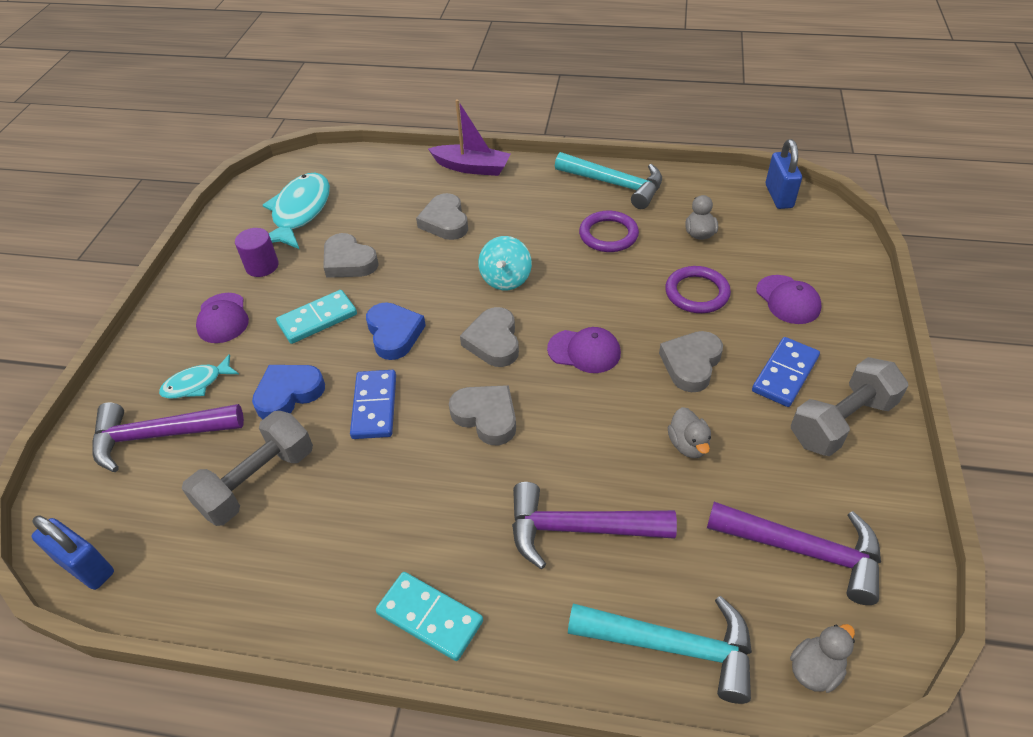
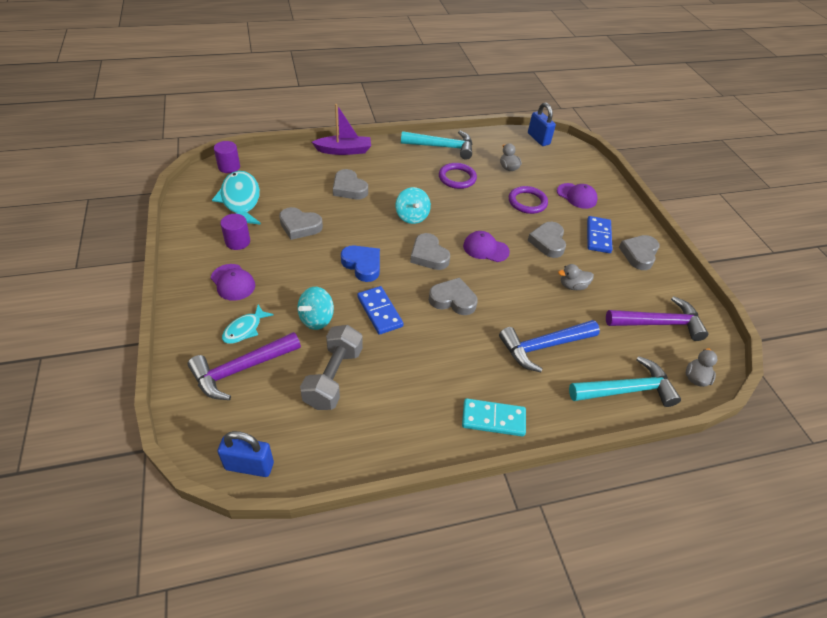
camera: 30 degrees left, 0 degrees up
blue heart [252,365,325,419] -> turquoise spinning top [298,287,334,330]
turquoise domino [276,290,357,344] -> none
purple hammer [512,482,677,569] -> blue hammer [499,320,600,372]
purple cap [547,327,621,373] -> purple cap turned 150 degrees counterclockwise [463,231,510,262]
grey duck [668,407,711,458] -> grey duck turned 120 degrees clockwise [558,264,594,290]
grey dumbbell [791,357,909,456] -> grey heart [619,235,660,270]
none -> purple cylinder [214,141,240,173]

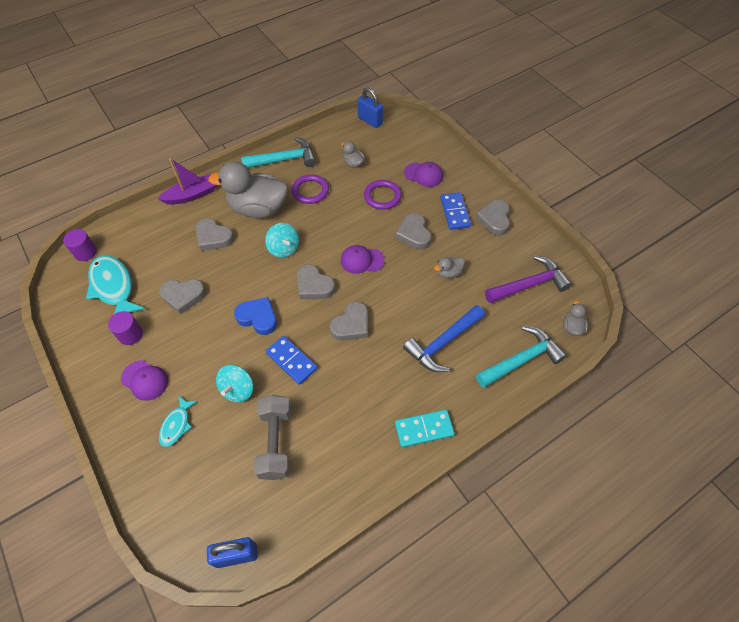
camera: 15 degrees left, 10 degrees up
purple hammer [188,332,301,400] -> none
grey heart [429,277,478,315] -> grey heart turned 135 degrees clockwise [329,301,368,341]
none -> grey duck [208,161,288,218]

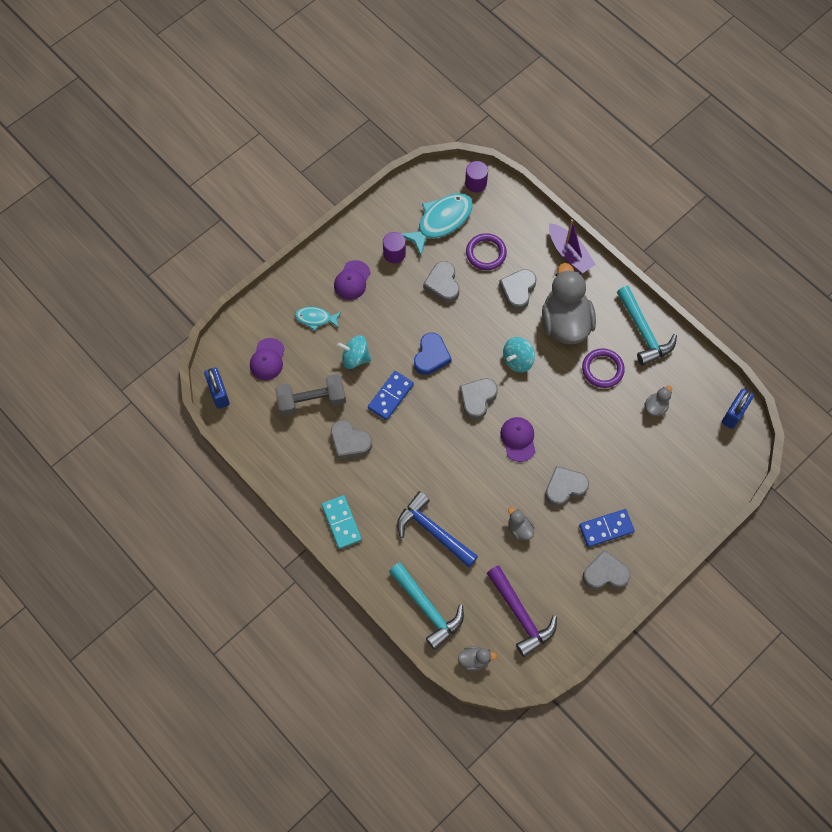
camera: 80 degrees right, 10 degrees up
grey heart [329,301,368,341] -> grey heart moved to [331,420,372,459]
purple ring [364,180,402,210] -> purple ring moved to [466,233,507,270]
purple cap [404,162,443,187] -> purple cap moved to [250,338,285,380]

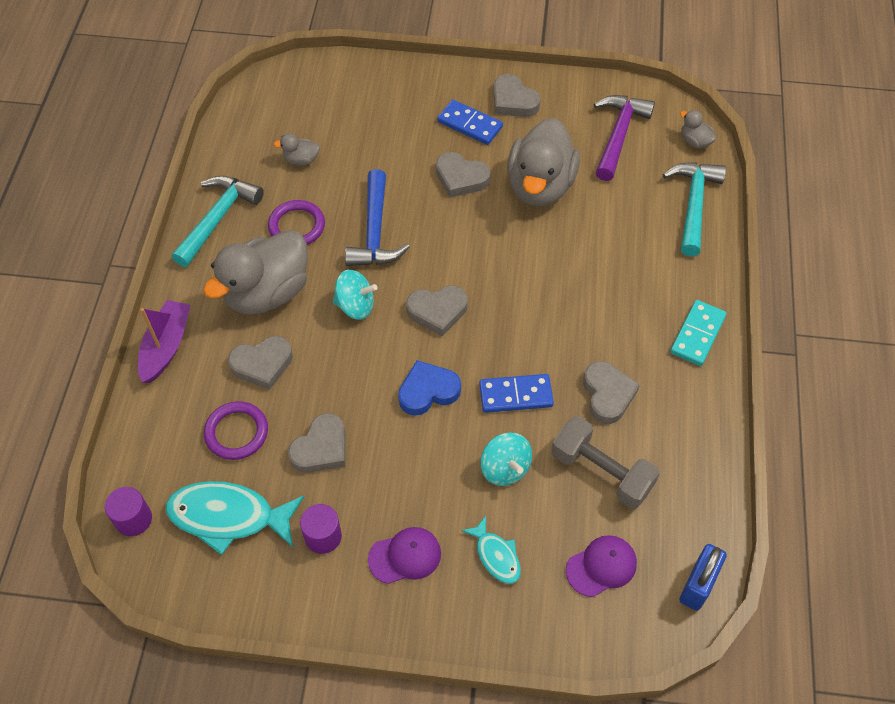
camera: 130 degrees left, 10 degrees down
blue hammer [397,491,478,567] -> blue hammer moved to [345,169,410,266]
purple cap [500,417,535,462] -> none
grey duck [508,507,535,540] -> grey duck [507,118,580,206], size x2.37
blue padlock [722,389,754,429] -> none

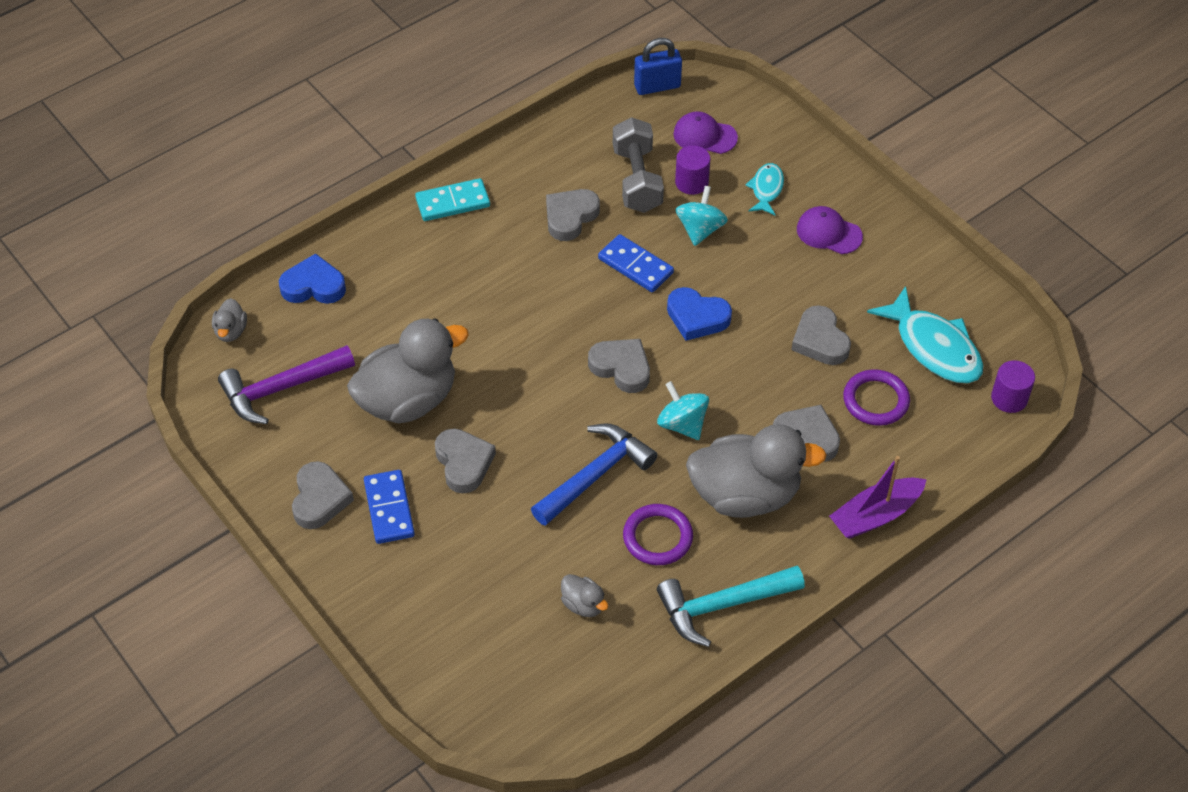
camera: 135 degrees left, 5 degrees down
grey heart [288,413,345,473] -> grey heart turned 105 degrees counterclockwise [791,305,851,365]
purple cylinder [300,504,342,554] -> purple cylinder moved to [675,145,710,195]
turquoise hammer [663,162,726,257] -> blue heart [279,253,346,304]

